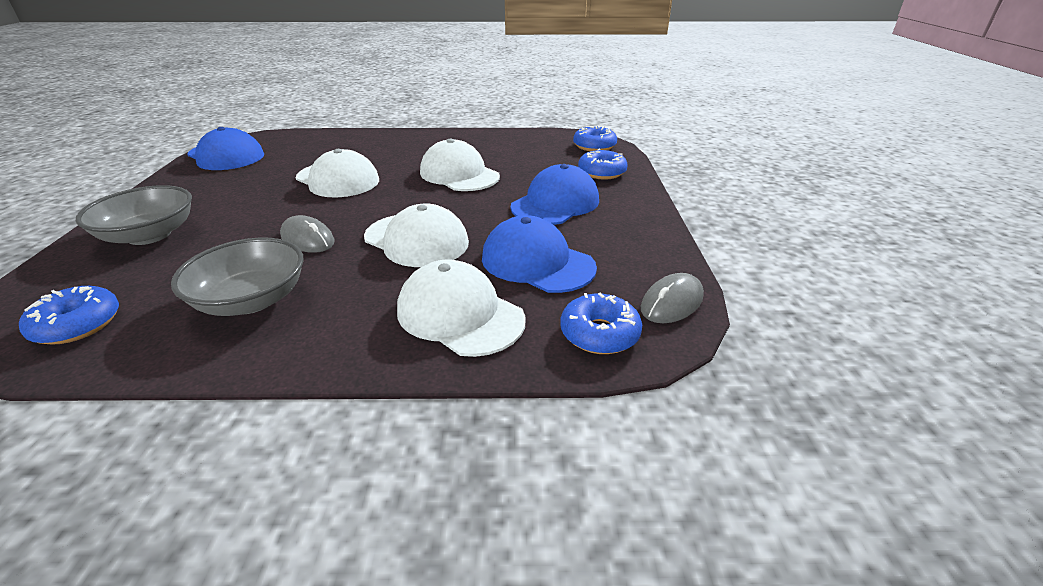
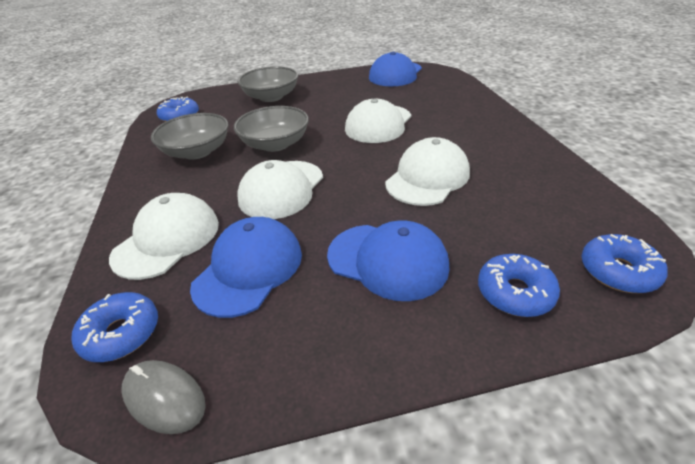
camera: 80 degrees right, 5 degrees up
grey mouse [280,215,335,253] -> grey bowl [234,106,309,152]

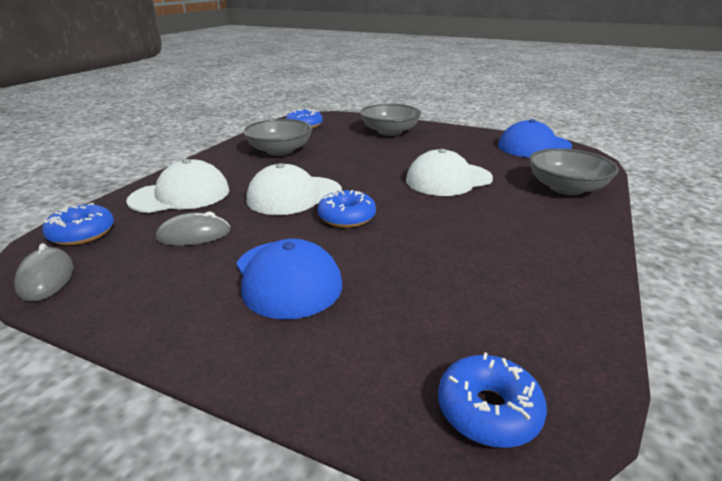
camera: 35 degrees right, 10 degrees down
blue cap [190,217,302,318] -> grey mouse [156,212,230,246]
grey bowl [234,106,309,152] -> grey bowl moved to [529,148,619,195]
white cap [385,137,470,206] -> none
blue donut [478,254,560,317] -> blue donut moved to [318,189,376,228]

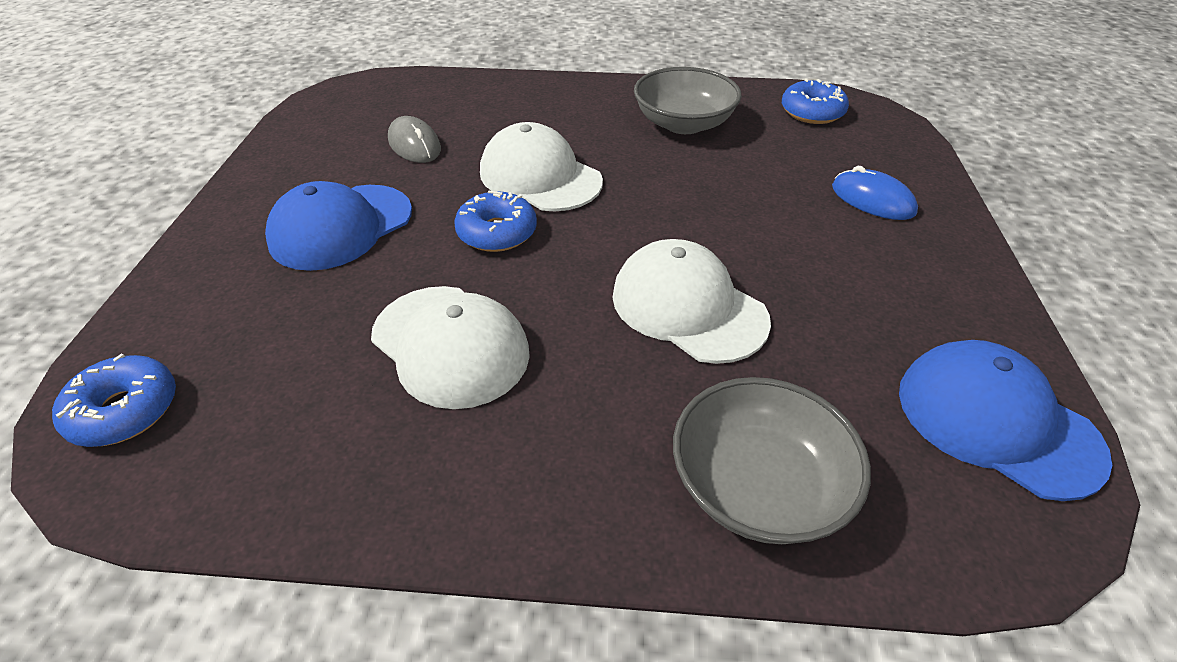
camera: 70 degrees right, 15 degrees up
grey mouse [14,243,73,302] -> none
blue donut [42,203,114,245] -> none
white cap [126,159,229,213] -> white cap moved to [371,286,530,409]
grey bowl [360,104,422,136] -> blue mouse [832,166,918,220]

